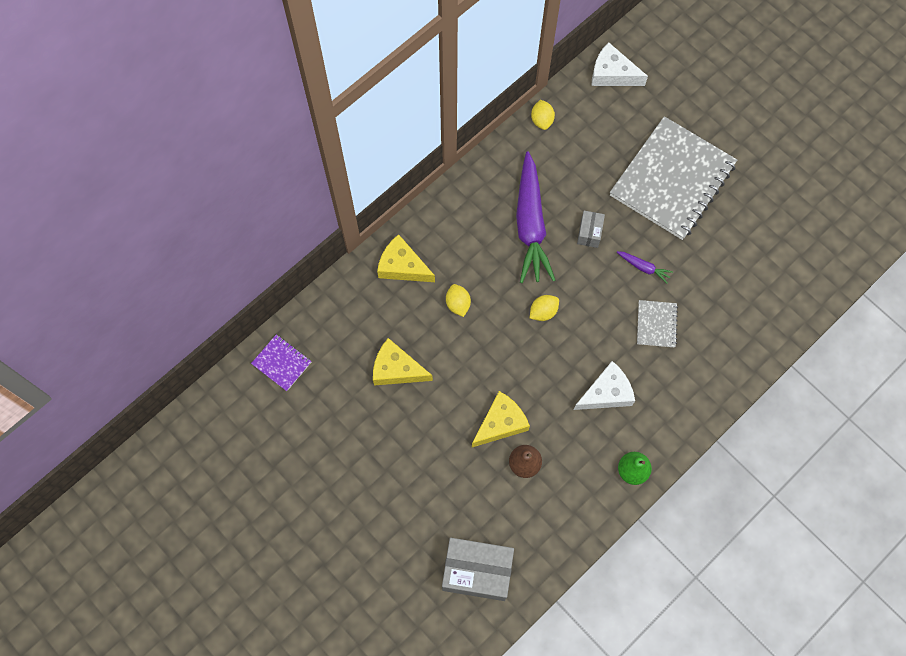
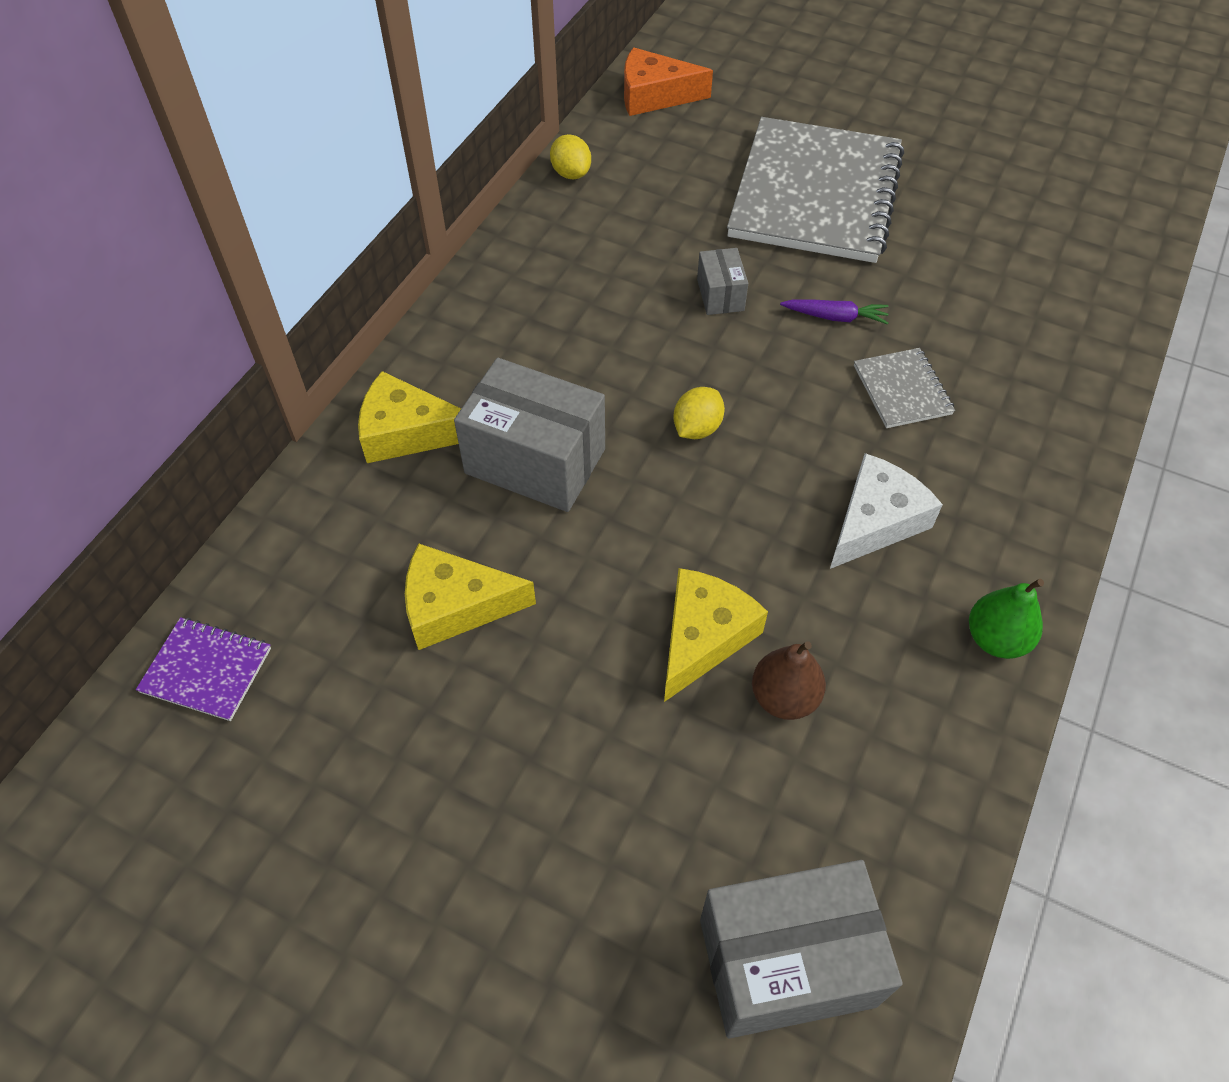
camera: 20 degrees left, 15 degrees down
yellow lemon [446,284,471,317] -> grey box [454,358,605,512]
purple carrot [516,152,555,283] -> none
white cheese [592,42,648,86] -> orange cheese [624,47,713,116]

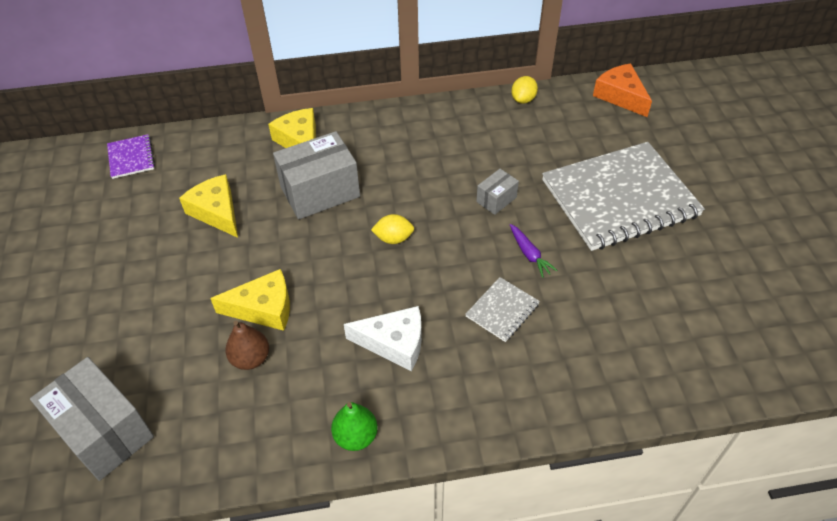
camera: 55 degrees right, 5 degrees down
grey box [454,358,605,512] -> grey box turned 75 degrees clockwise [273,131,360,219]

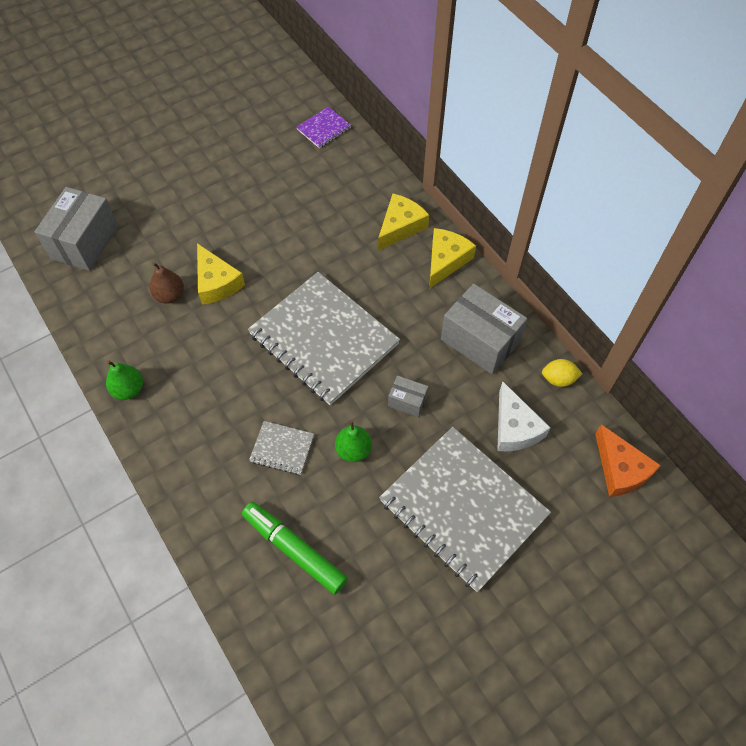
camera: 65 degrees right, 10 degrees up
yellow cheese [179,174,238,238] -> yellow cheese moved to [429,228,476,289]
grey box [273,131,360,219] -> grey box moved to [441,283,527,375]
white cheese [344,306,422,371] -> white cheese moved to [497,381,551,451]
yellow lemon [371,214,414,244] -> grey notebook [248,272,400,405]
purple carrot [510,224,557,278] -> green pear [335,420,372,462]
orange cheese [593,63,652,117] -> orange cheese turned 120 degrees clockwise [595,424,661,497]
none -> green marker [242,502,348,595]

